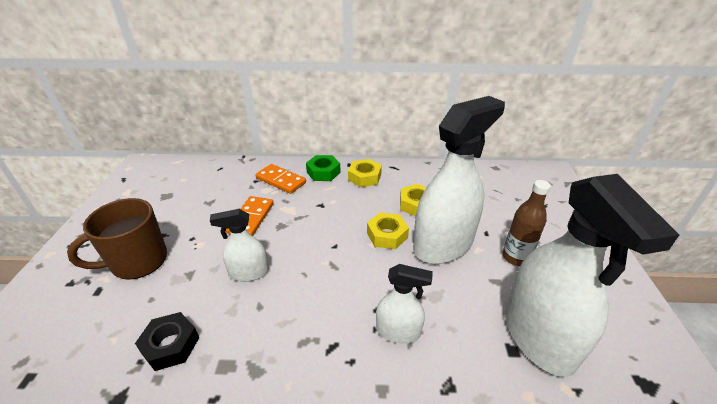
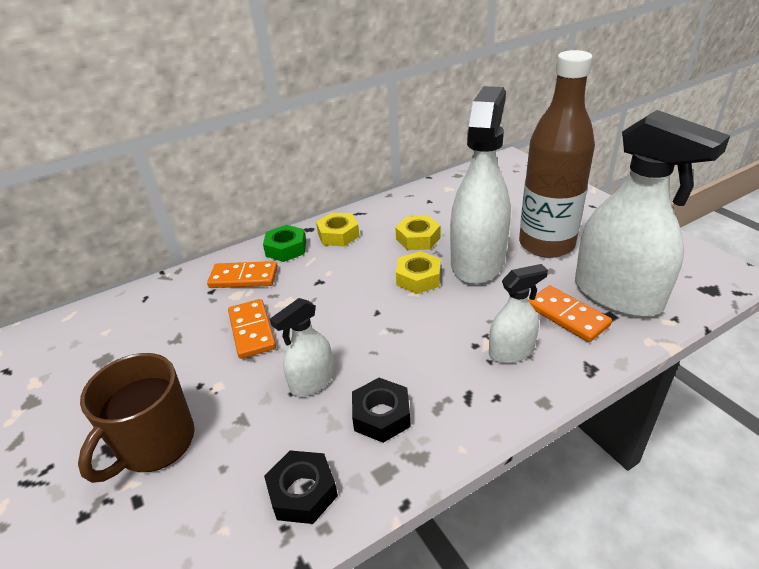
camera: 30 degrees left, 0 degrees up
brown bottle [502,180,551,266] -> brown bottle [519,50,595,258], size x1.92
none -> black nut [352,378,411,443]
none -> orange domino [528,285,612,342]

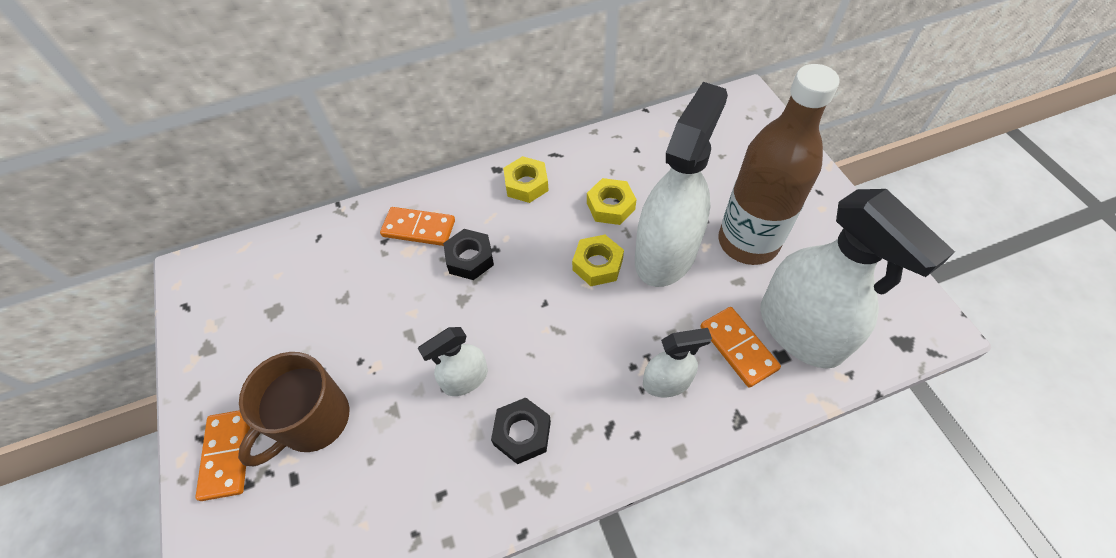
camera: 10 degrees right, 20 degrees up
orange domino [228,299,276,359] -> orange domino moved to [195,410,250,501]
green nut [263,225,306,262] -> none
black nut [264,450,338,524] -> black nut moved to [443,229,494,280]

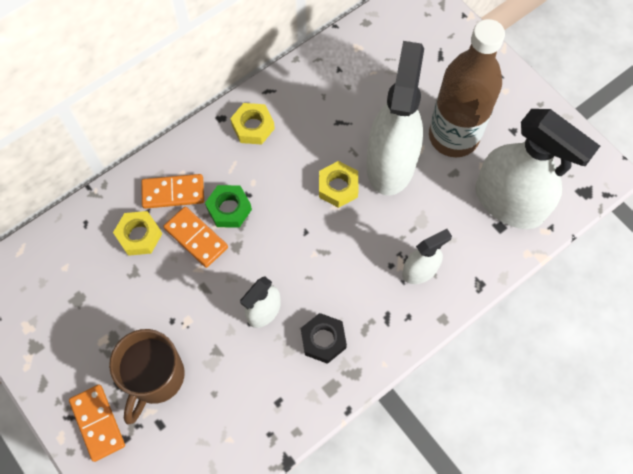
camera: 20 degrees left, 10 degrees up
black nut [443,229,494,280] -> green nut [205,185,252,228]
yellow nut [587,178,637,225] -> yellow nut moved to [113,211,162,256]
orange domino [700,307,781,388] -> orange domino moved to [163,206,228,268]

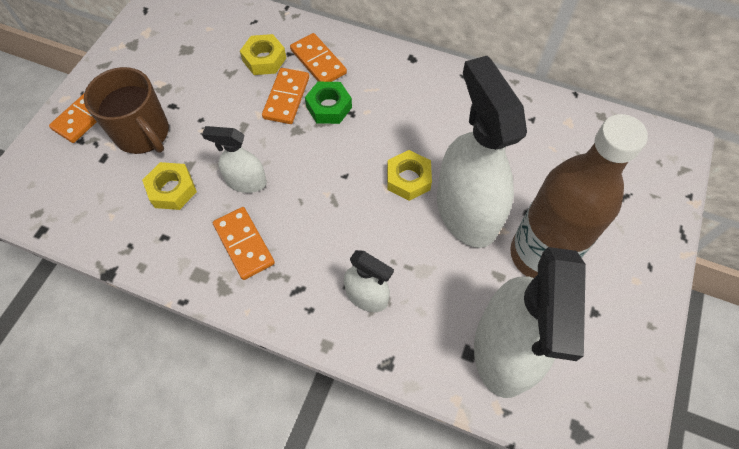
camera: 60 degrees right, 5 degrees down
brown mug [109,329,185,425] -> brown mug turned 120 degrees counterclockwise [84,67,169,154]
yellow nut [230,103,275,145] -> yellow nut moved to [142,162,197,210]
black nut [301,313,347,364] -> orange domino [213,207,275,280]
white spray bottle [366,41,424,196] -> white spray bottle turned 90 degrees counterclockwise [437,56,527,248]

